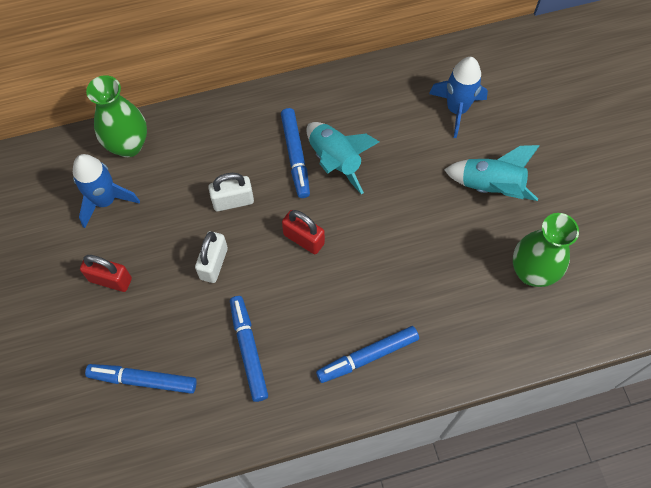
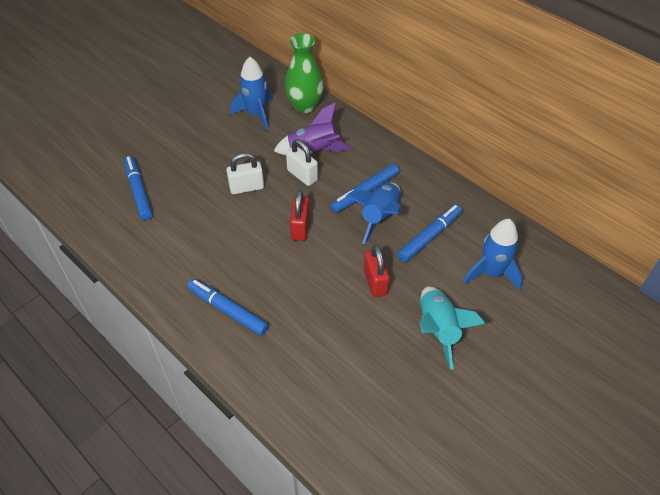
camera: 60 degrees right, 15 degrees down
red padlock [80,255,132,292] -> red padlock moved to [364,245,390,297]
blue marker [230,296,268,402] -> blue marker moved to [398,204,462,262]
turquoise rocket [306,122,379,194] -> blue rocket [346,183,402,244]
green vase [513,213,579,287] -> none
none -> purple rocket [274,102,352,155]

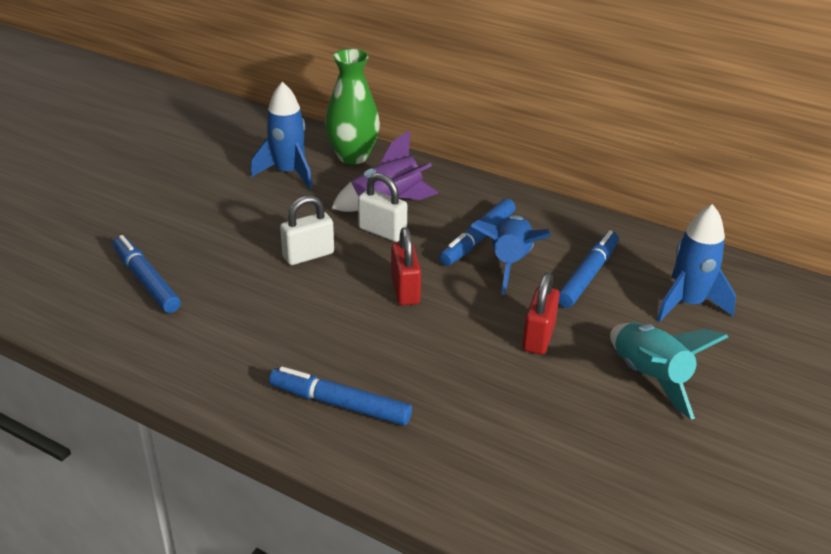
camera: 15 degrees left, 15 degrees down
red padlock [364,245,390,297] -> red padlock turned 45 degrees clockwise [522,272,560,355]

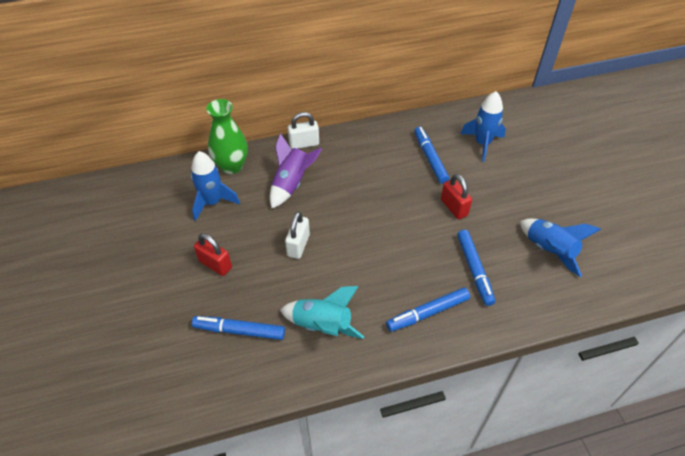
camera: 45 degrees left, 15 degrees up
white padlock [358,173,407,242] -> white padlock moved to [288,112,319,149]
red padlock [391,227,421,306] -> red padlock moved to [194,233,232,276]
blue marker [439,198,516,266] -> blue marker moved to [457,230,495,306]
blue rocket [471,215,551,295] -> blue rocket moved to [520,219,601,277]
turquoise rocket [610,322,728,420] -> turquoise rocket moved to [280,286,364,339]

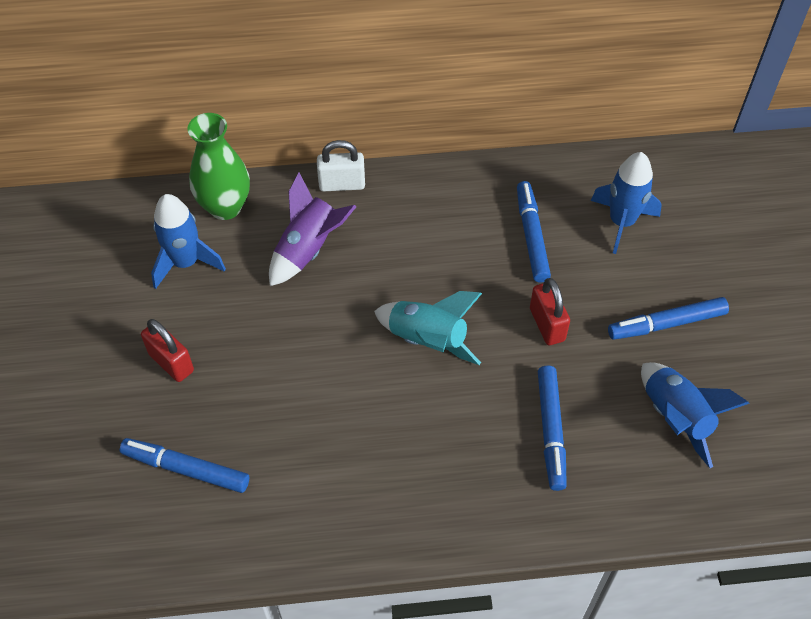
camera: 10 degrees right, 5 degrees up
turquoise rocket [280,286,364,339] -> turquoise rocket moved to [374,291,482,365]
white padlock [285,211,310,259] -> none
blue marker [386,287,470,332] -> blue marker moved to [608,297,729,340]

